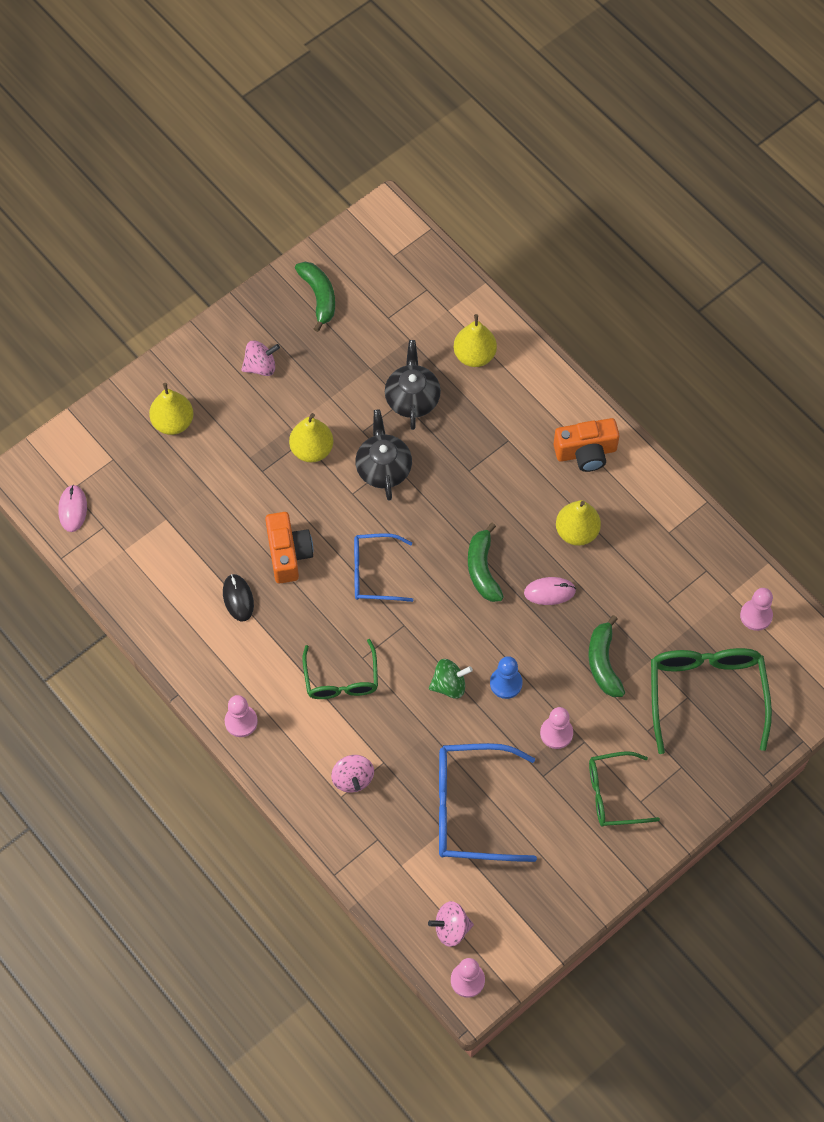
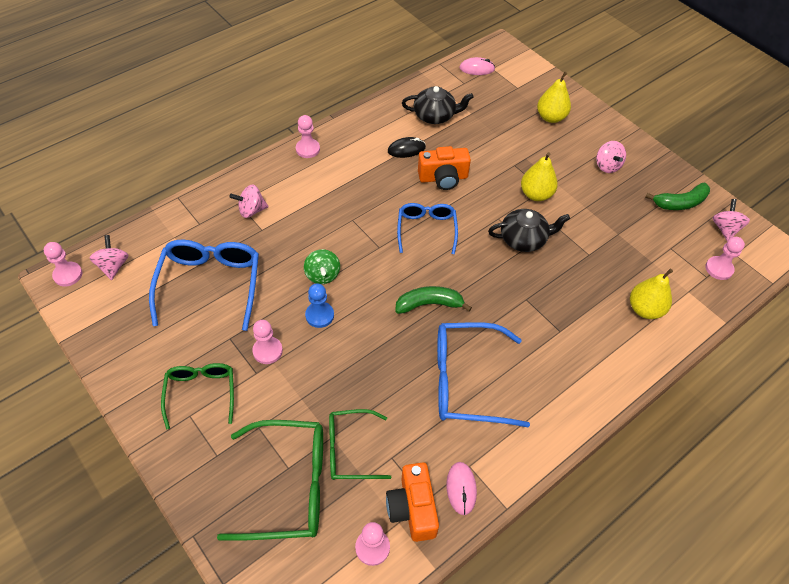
camera: 90 degrees right, 10 degrees down
green glasses [302,639,378,699] -> green glasses moved to [329,409,392,480]
black teapot [385,340,441,430] -> black teapot moved to [402,86,474,124]
pink mouse [524,577,576,605] -> pink mouse moved to [446,462,477,515]
orange camera [554,418,619,472] -> orange camera moved to [386,462,439,542]
yellow pear [556,500,601,546] -> blue glasses [437,322,530,427]
green banana [588,615,625,697] -> none
none -> pink pawn [705,237,745,280]
none -> pink spinning top [713,199,750,241]

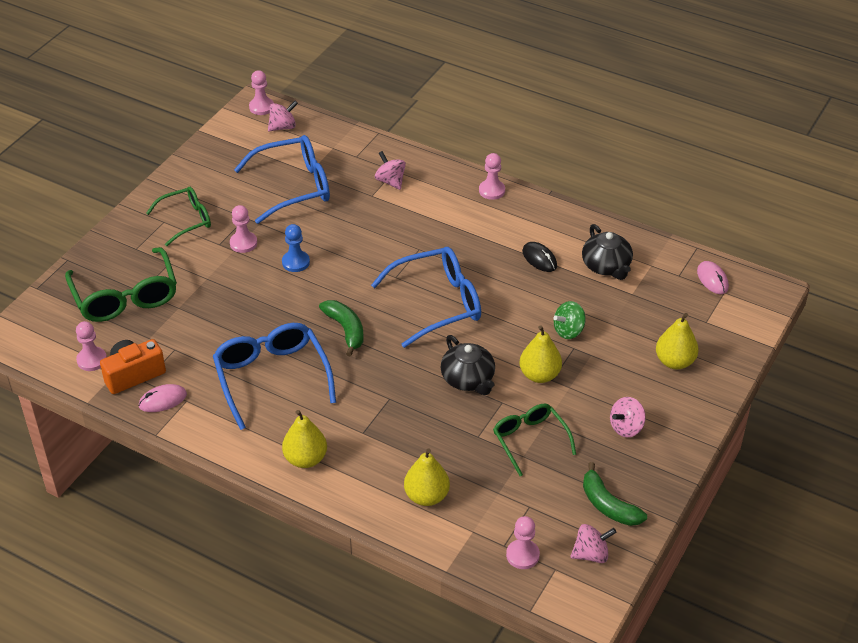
camera: 70 degrees right, 10 degrees down
green spinning top [304,249,340,284] -> green spinning top moved to [553,301,586,339]
green glasses [329,409,392,480] -> green glasses moved to [493,404,576,476]
blue glasses [397,203,458,254] -> blue glasses [371,247,481,348], size x1.59
orange camera [418,146,471,190] -> none
none -> yellow pear [282,410,327,468]

